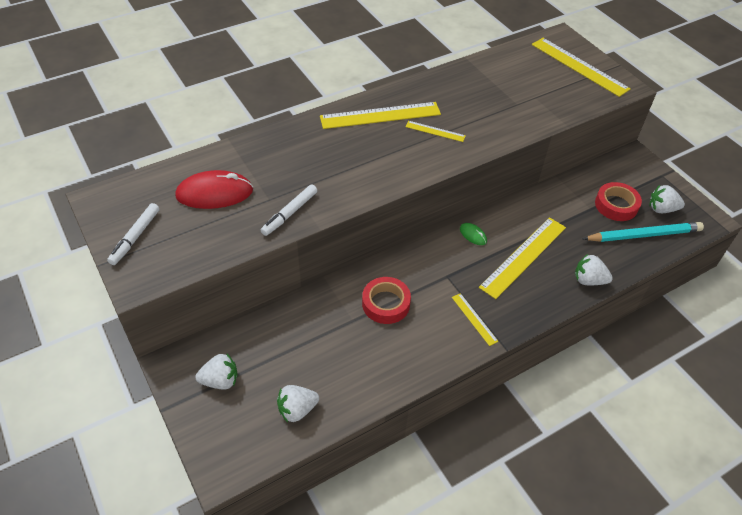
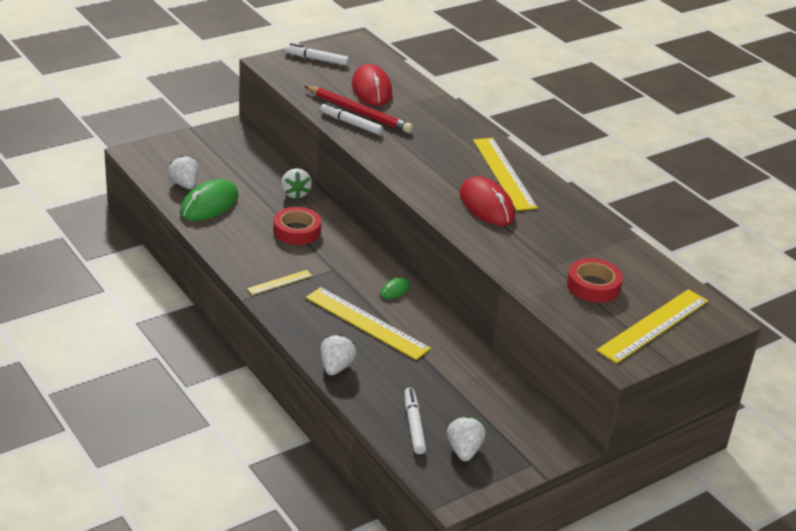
camera: 85 degrees right, 15 degrees down
white strawberry [195,354,237,389] -> white strawberry moved to [281,168,312,199]
yellow ruler [405,121,466,142] -> red mouse [460,176,515,226]
turquoise pencil [583,222,704,242] -> white marker [404,388,426,454]
red tape [595,182,642,221] -> red tape moved to [567,258,623,303]
none -> green mouse [180,179,238,221]
none -> red pencil [304,86,413,133]

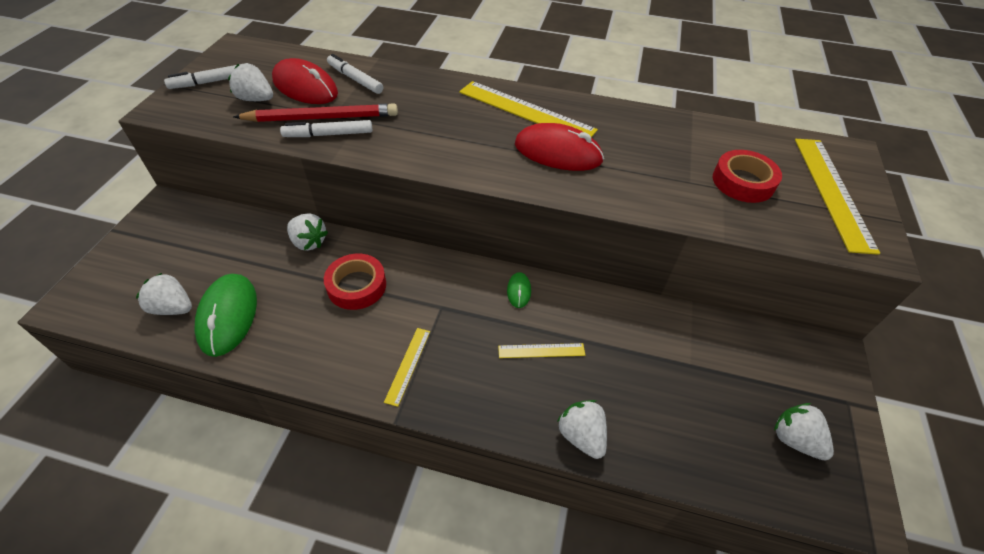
camera: 40 degrees left, 15 degrees up
yellow ruler [306,287,431,360] -> yellow ruler [498,343,585,358], size x0.49
white marker [404,388,426,454] -> white marker moved to [327,54,383,94]
none -> white strawberry [228,64,273,101]

